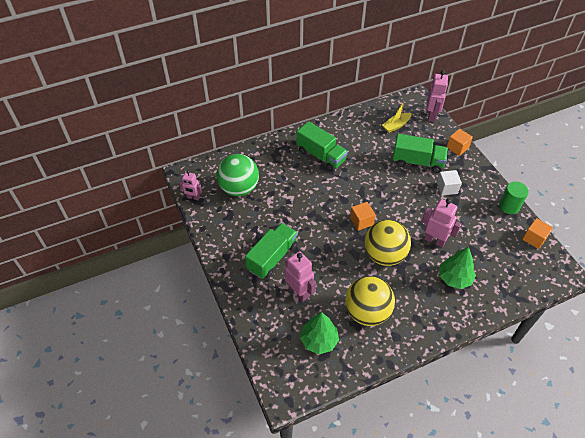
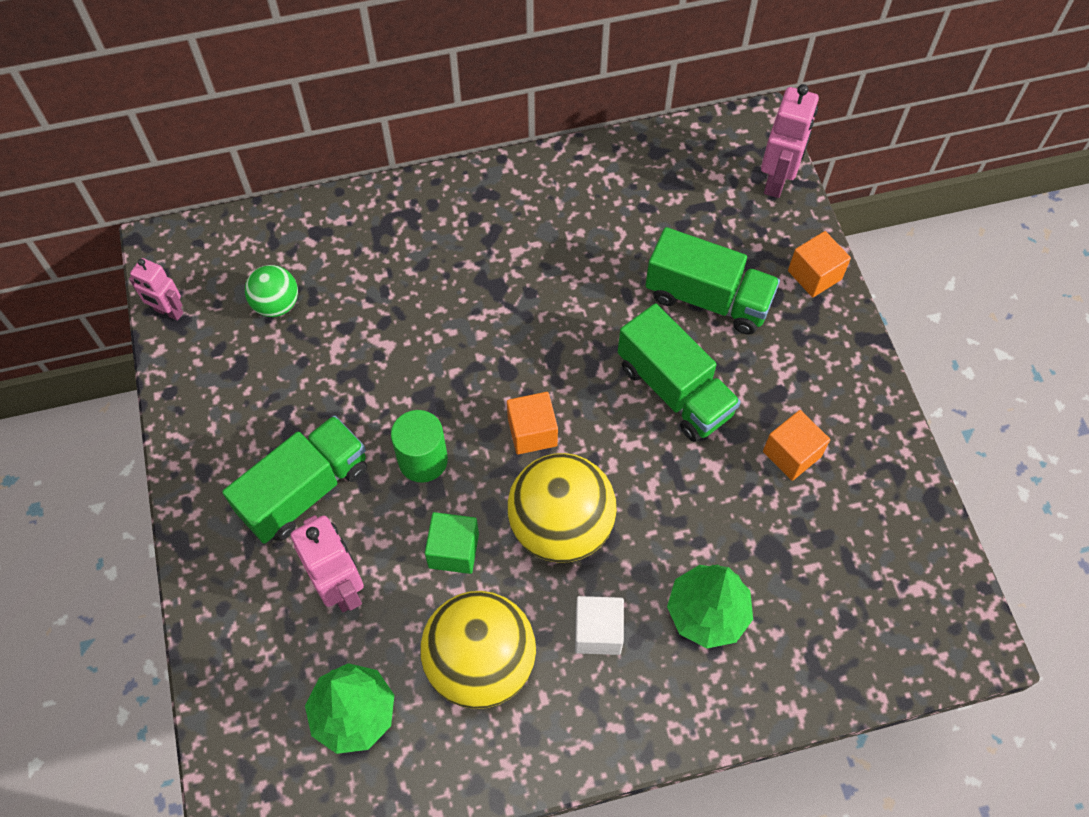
camera: 10 degrees right, 10 degrees up
green ball [216,154,259,196] -> green ball [245,265,298,317], size x0.53
green truck [297,121,348,172] -> green truck moved to [618,304,741,442]
yellow boat [382,101,412,133] -> none
pink robot [422,199,462,248] -> none
white cube [437,170,462,196] -> white cube moved to [575,596,624,655]
green cylinder [499,181,529,214] -> green cylinder moved to [391,410,448,483]
orange cube [522,218,553,249] -> orange cube moved to [763,410,830,481]
none -> green cube [425,512,479,574]

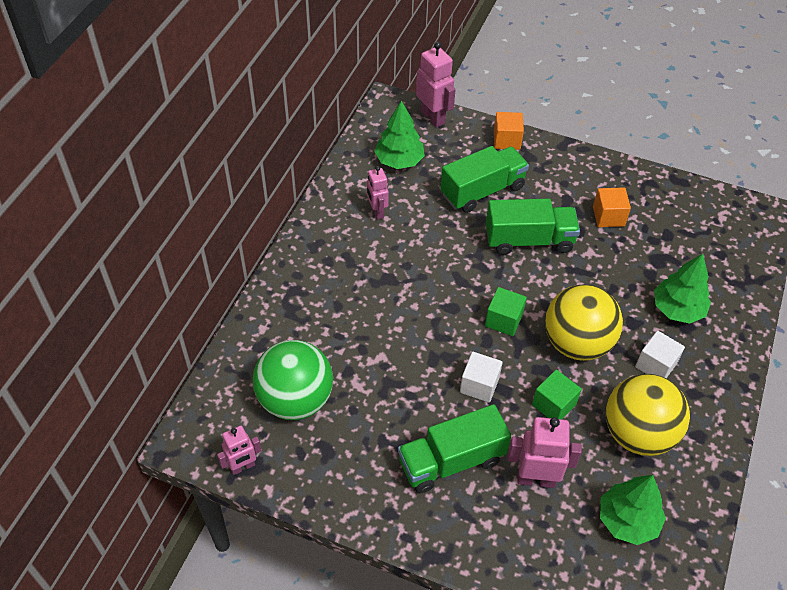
camera: 55 degrees left, 10 degrees down
green truck [222,415,367,544] -> green truck turned 105 degrees counterclockwise [398,404,511,493]
green ball [245,265,298,317] -> green ball [253,340,333,420], size x1.87
green cylinder [391,410,448,483] -> white cube [460,352,503,403]
orange cube [507,392,558,455] -> green cube [485,287,527,336]
none -> pink robot [367,166,389,220]
none -> green tree [374,101,425,169]

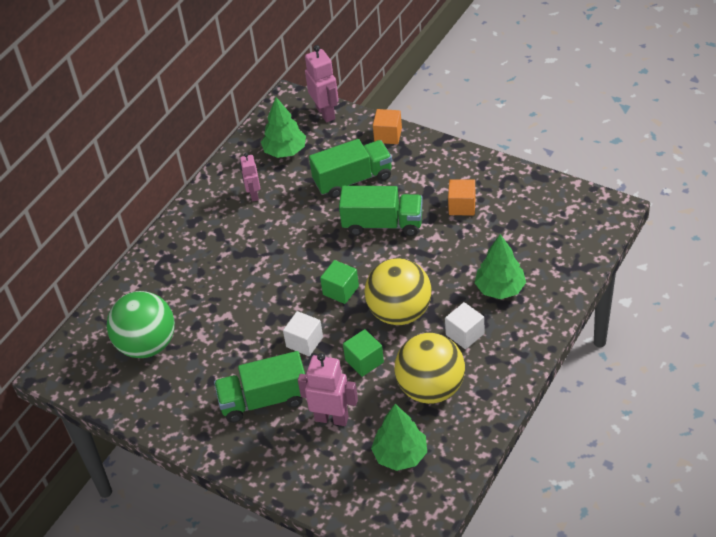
camera: 15 degrees right, 5 degrees down
pink robot [217,426,262,475] -> none

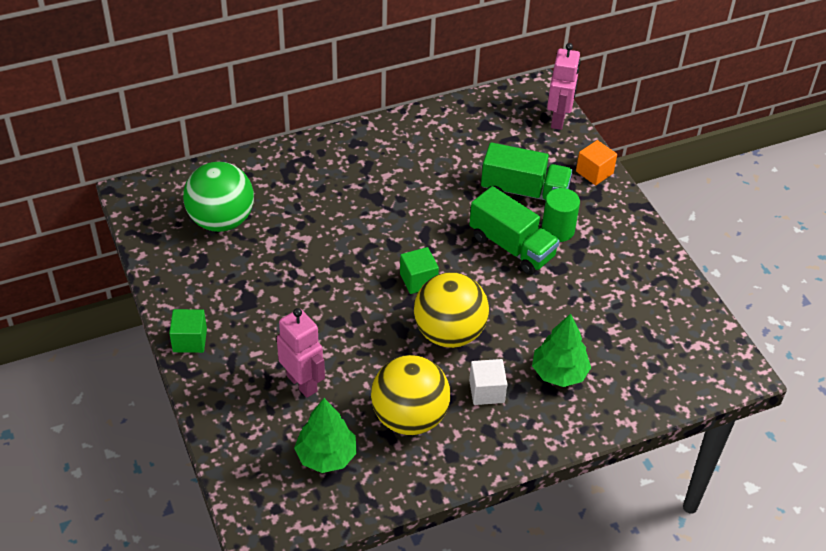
camera: 30 degrees right, 0 degrees up
green truck [214,351,305,423] -> none
pink robot [240,153,260,202] -> none
green tree [261,97,306,158] -> none
white cube [283,311,323,356] -> none
green cube [343,329,384,377] -> green cube moved to [169,309,207,353]
orange cube [448,179,476,215] -> none
none -> green cylinder [542,188,580,242]

